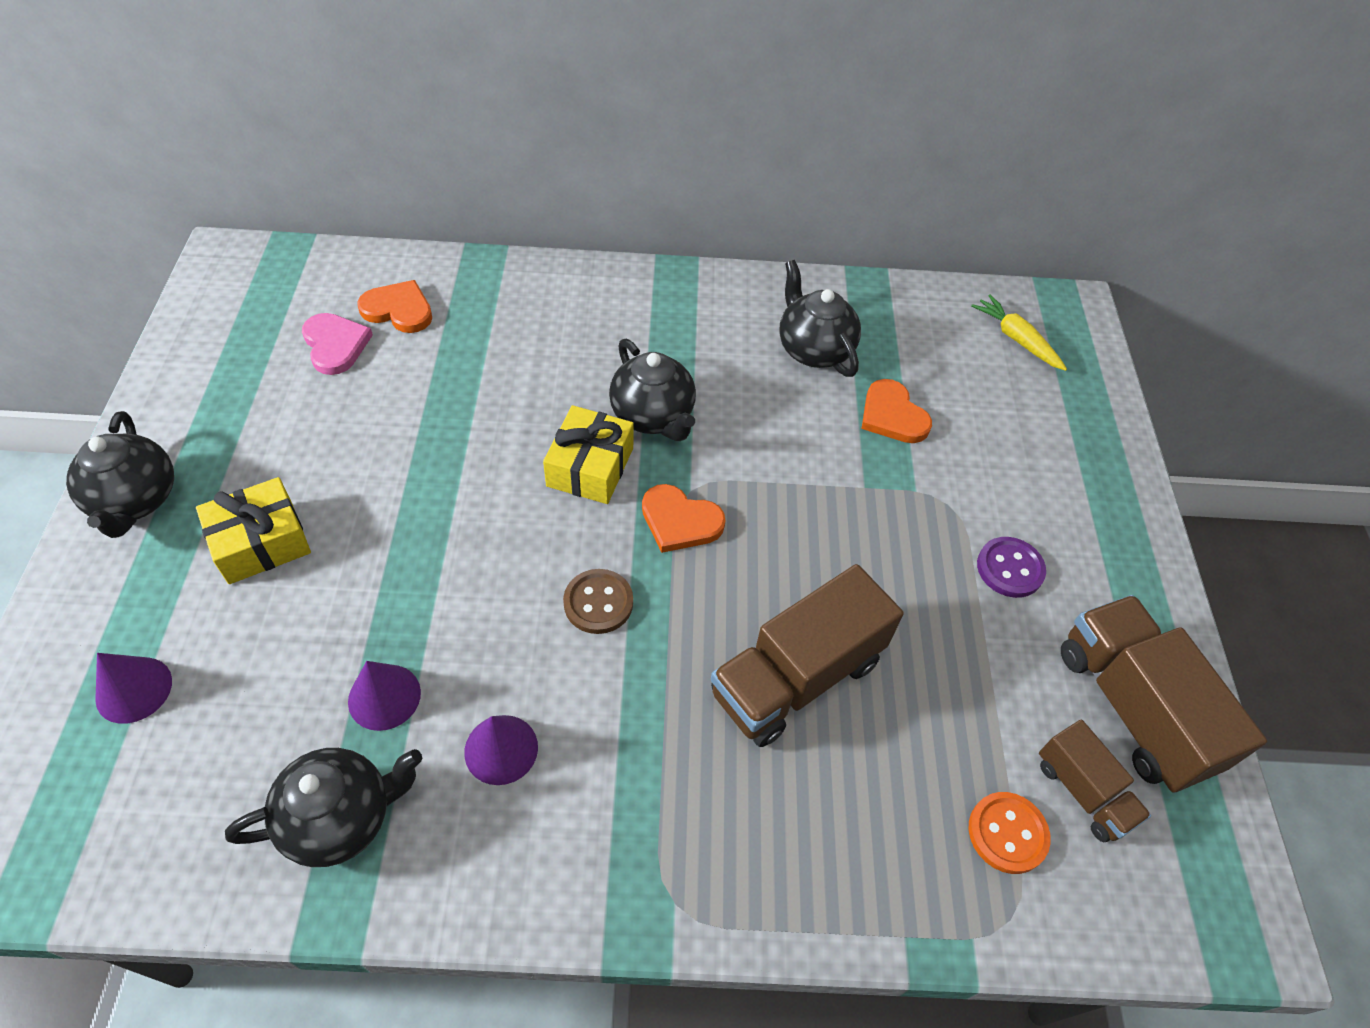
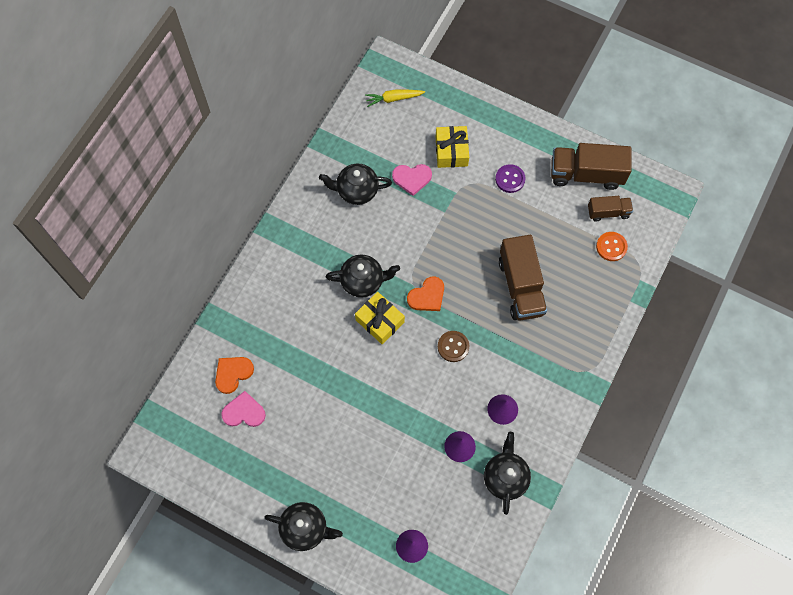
camera: 60 degrees left, 15 degrees up
yellow gift [196,477,311,584] -> yellow gift moved to [436,126,469,168]
orange heart [861,379,932,443] -> pink heart [392,164,432,196]

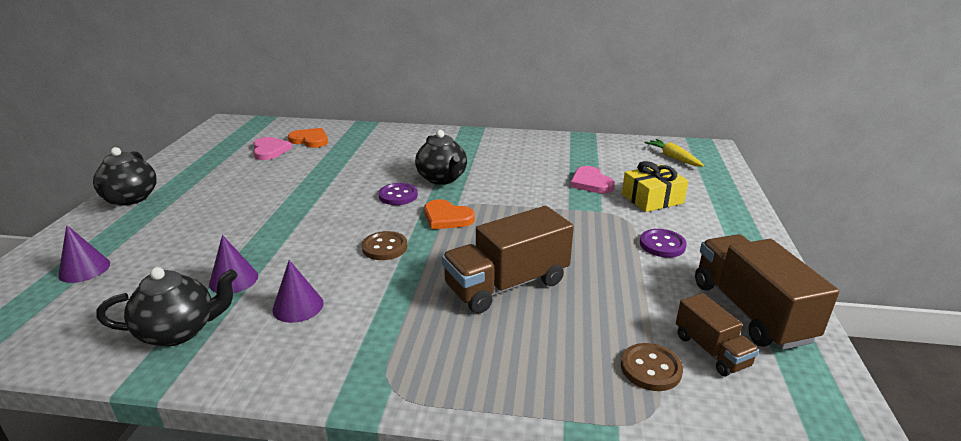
camera: 70 degrees right, 40 degrees down
black teapot [319,163,392,205] -> none
yellow gift [355,292,405,345] -> purple button [378,183,418,205]
orange button [596,232,628,261] -> brown button [621,343,683,391]

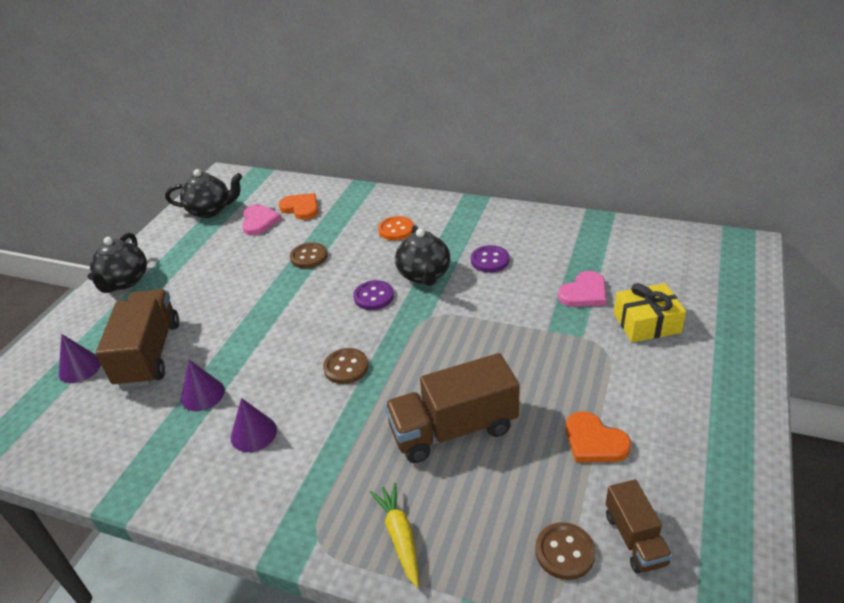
camera: 15 degrees right, 10 degrees up
black teapot [96,267,237,346] -> black teapot moved to [165,169,242,218]
orange heart [424,199,475,229] -> orange heart moved to [566,411,631,462]
pink heart [570,166,615,193] -> pink heart turned 120 degrees counterclockwise [558,271,607,307]
purple button [640,229,687,257] -> purple button moved to [471,245,509,273]
yellow carrot [644,139,704,167] -> yellow carrot moved to [370,483,419,587]
brown truck [695,234,839,350] -> brown truck moved to [96,289,179,388]
none -> brown button [290,242,327,269]
none -> orange button [378,216,414,240]

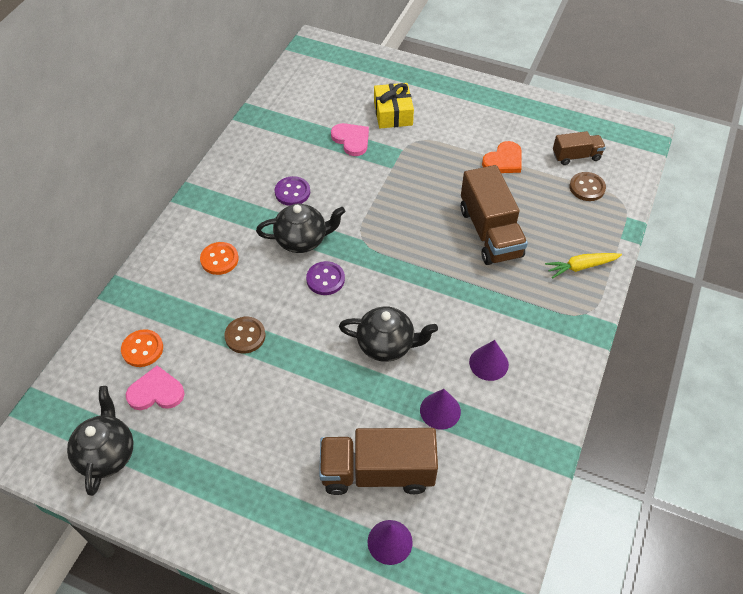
camera: 90 degrees left, 15 degrees up
black teapot [87,233,147,293] -> black teapot moved to [339,306,438,362]
orange heart [278,193,319,220] -> orange button [121,329,163,367]
brown button [323,348,368,384] -> none

